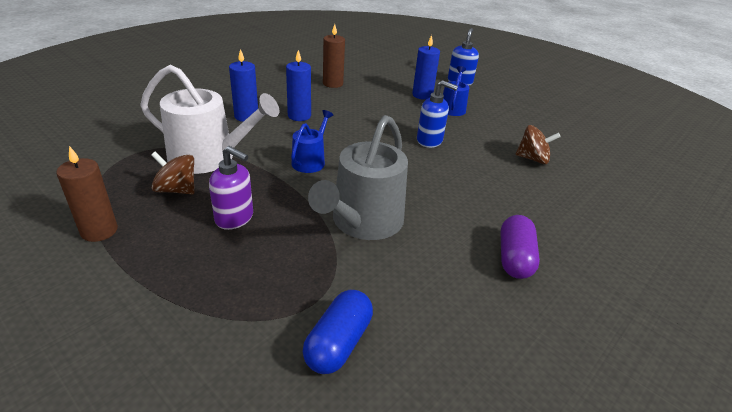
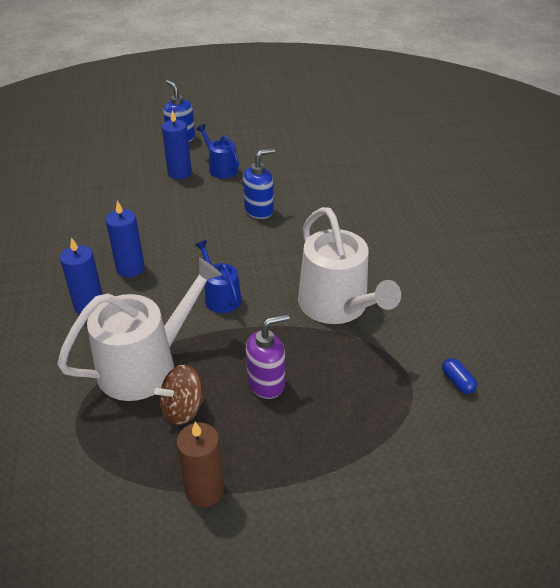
camera: 50 degrees left, 5 degrees up
blue capsule [303,290,373,374] -> blue capsule [442,358,477,394], size x0.55
grey watering can [308,115,408,240] -> white watering can [298,207,401,324]
brown candle [323,24,345,88] -> none
purple capsule [501,215,540,279] -> none
brown spinning top [515,125,561,164] -> none

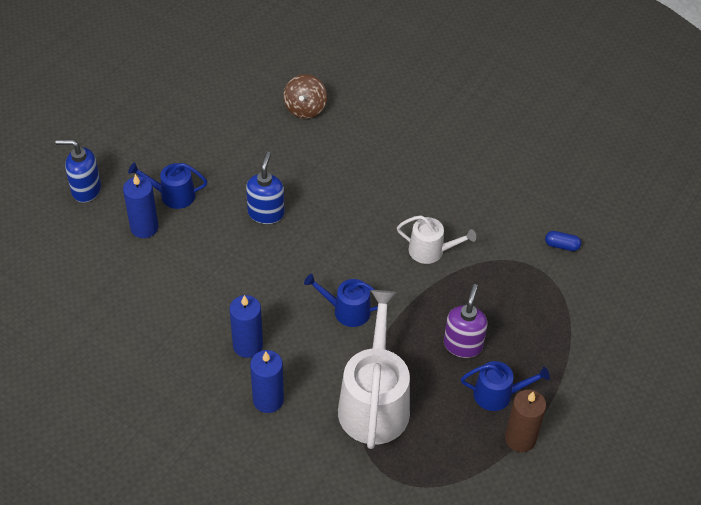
camera: 50 degrees left, 10 degrees up
brown spinning top [154,364,205,425] -> brown spinning top moved to [283,74,327,119]
white watering can [298,207,401,324] -> white watering can [397,215,476,264], size x0.53
none -> blue watering can [461,361,550,411]

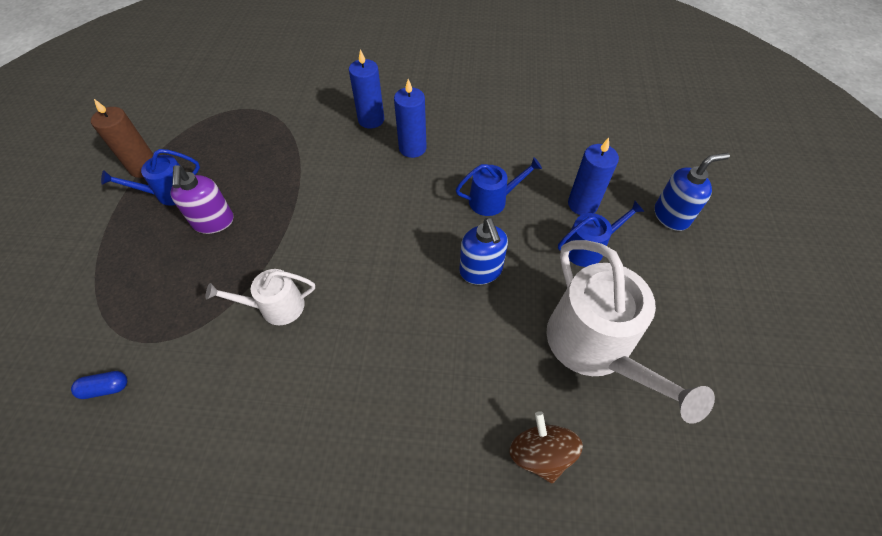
camera: 155 degrees right, 5 degrees up
blue watering can [304,274,378,327] -> blue watering can moved to [456,157,542,216]
white watering can [338,290,410,449] -> white watering can moved to [547,240,715,424]

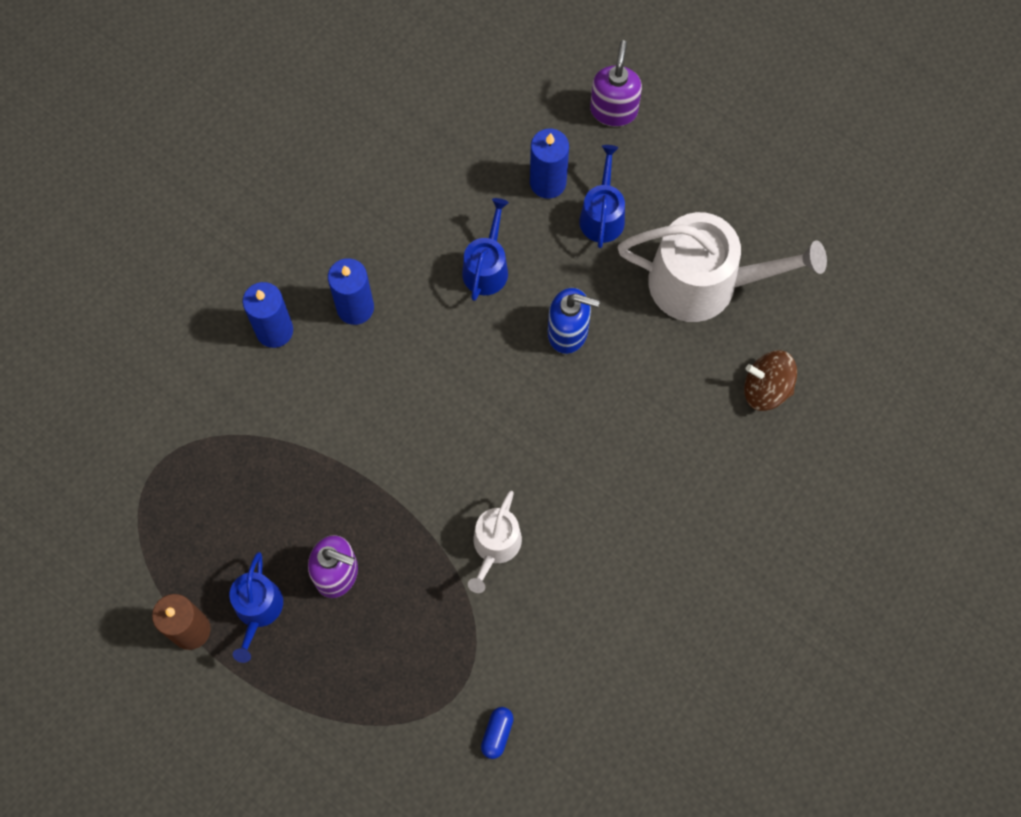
camera: 60 degrees left, 15 degrees up
blue soap dispenser [655,153,730,231] -> purple soap dispenser [590,40,642,127]

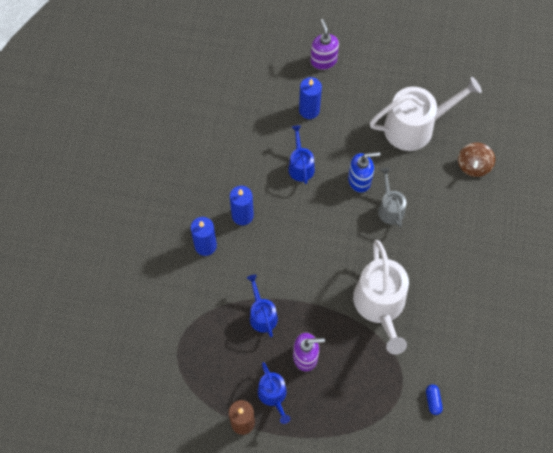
camera: 25 degrees left, 5 degrees down
white watering can [468,491,522,593] -> white watering can [353,240,409,354], size x1.88
blue watering can [579,145,625,248] -> blue watering can moved to [247,275,278,337]
brown spinning top [744,350,797,411] -> brown spinning top turned 60 degrees counterclockwise [458,143,495,177]
none -> grey watering can [378,168,406,228]

